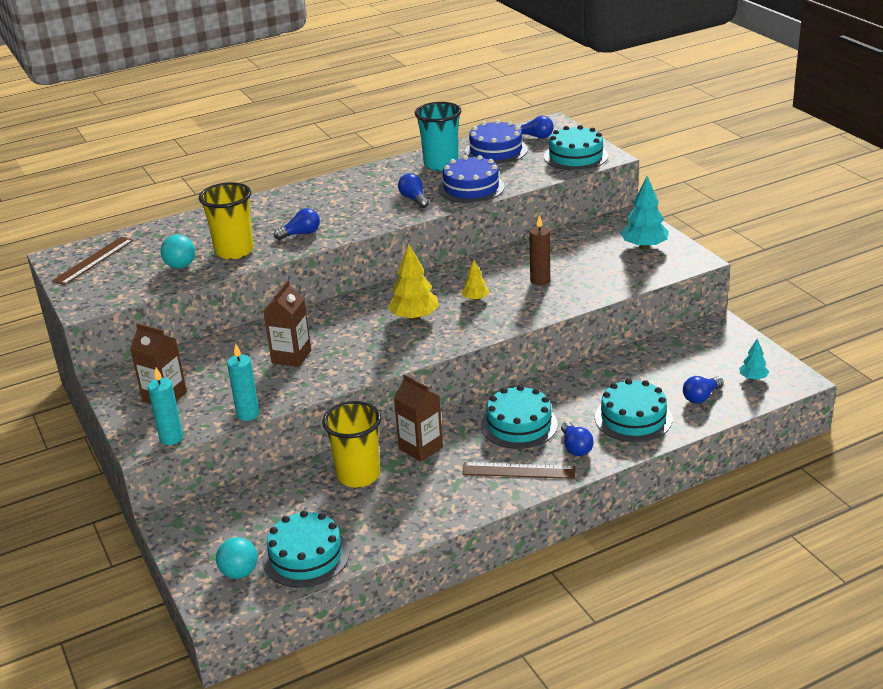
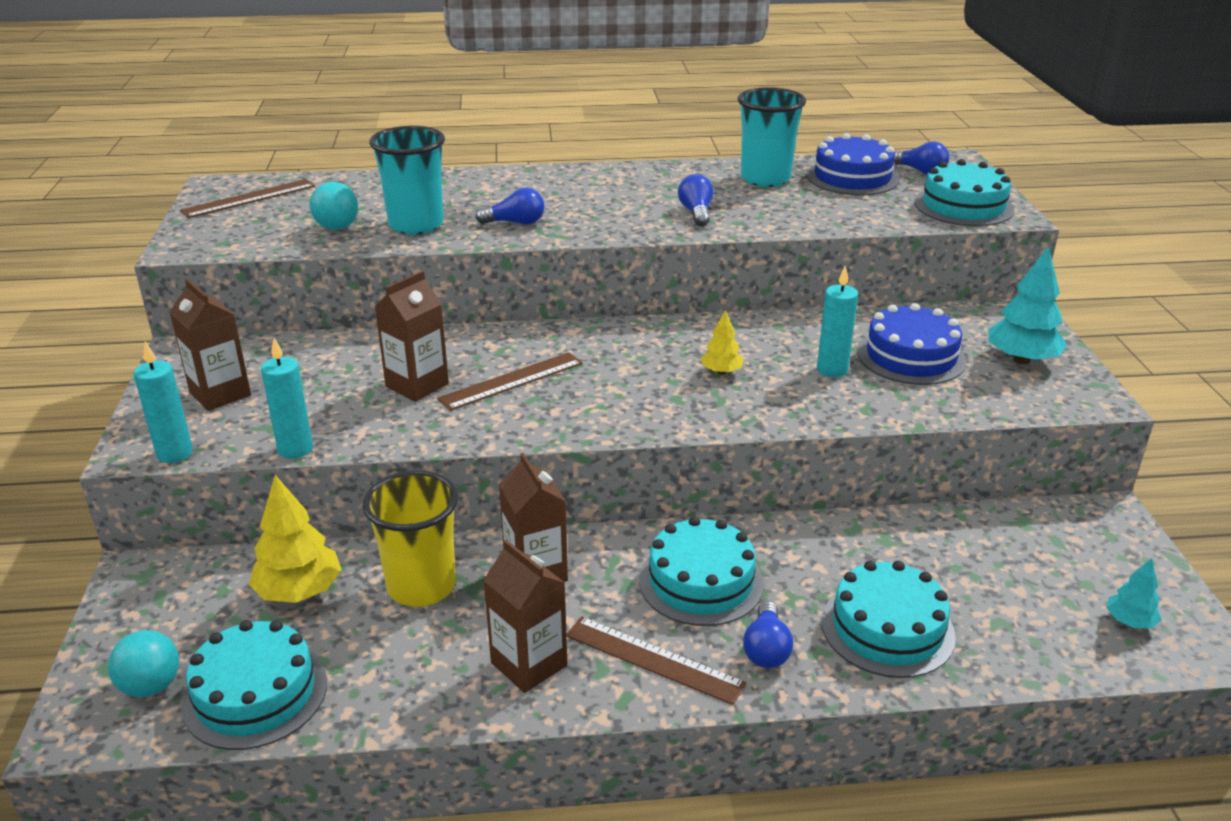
camera: 20 degrees right, 0 degrees up
yellow cup [199,182,254,260] -> turquoise cup [369,126,445,235]
yellow tree [388,244,439,321] -> yellow tree moved to [248,475,342,603]
blue cake [438,155,505,203] -> blue cake moved to [857,303,966,385]
brown candle [529,215,550,285] -> turquoise candle [817,265,858,377]
blue light bulb [683,376,724,404] -> none
none -> brown ruler [437,352,583,411]
none -> brown carton [483,539,567,693]

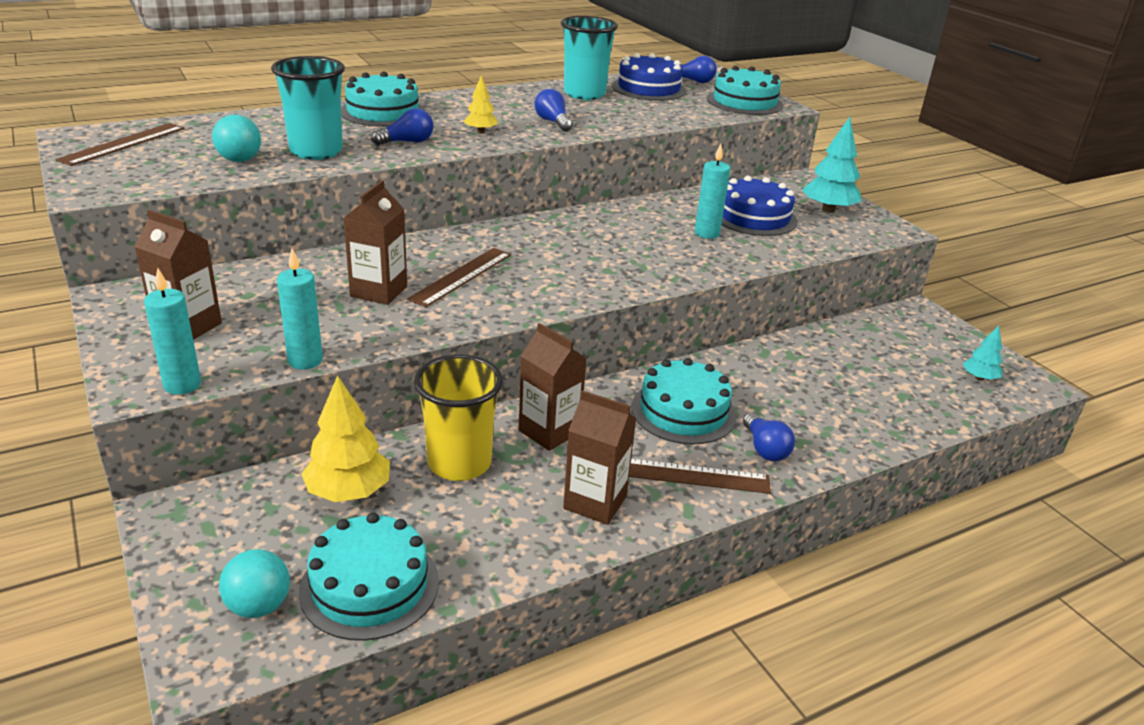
camera: 25 degrees left, 0 degrees up
yellow tree [701,310,744,375] -> yellow tree moved to [463,76,498,133]
turquoise cake [822,561,956,678] -> turquoise cake moved to [341,71,425,127]

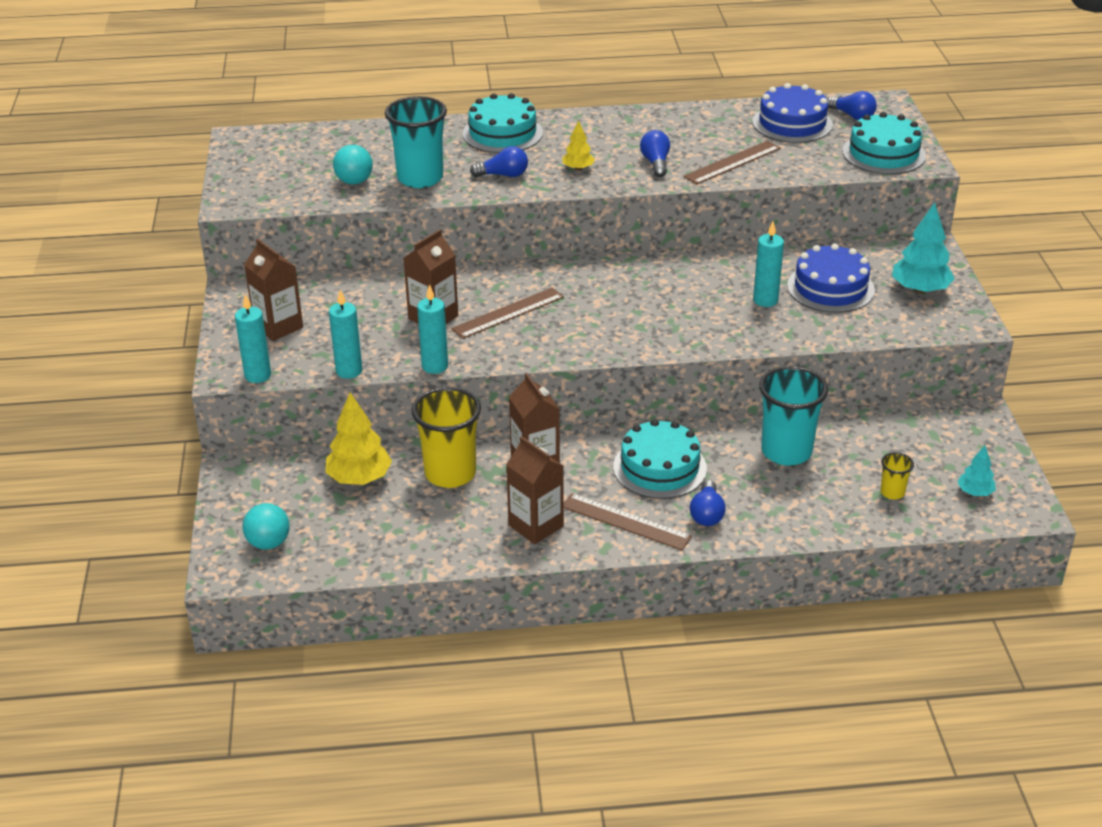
camera: 25 degrees right, 5 degrees up
brown ruler [56,123,185,166] -> brown ruler moved to [683,141,781,185]
turquoise cake [299,513,439,641] -> none
turquoise cup [561,16,618,100] -> turquoise cup moved to [759,366,828,466]
none -> turquoise candle [417,284,448,374]
none -> yellow cup [880,452,914,500]

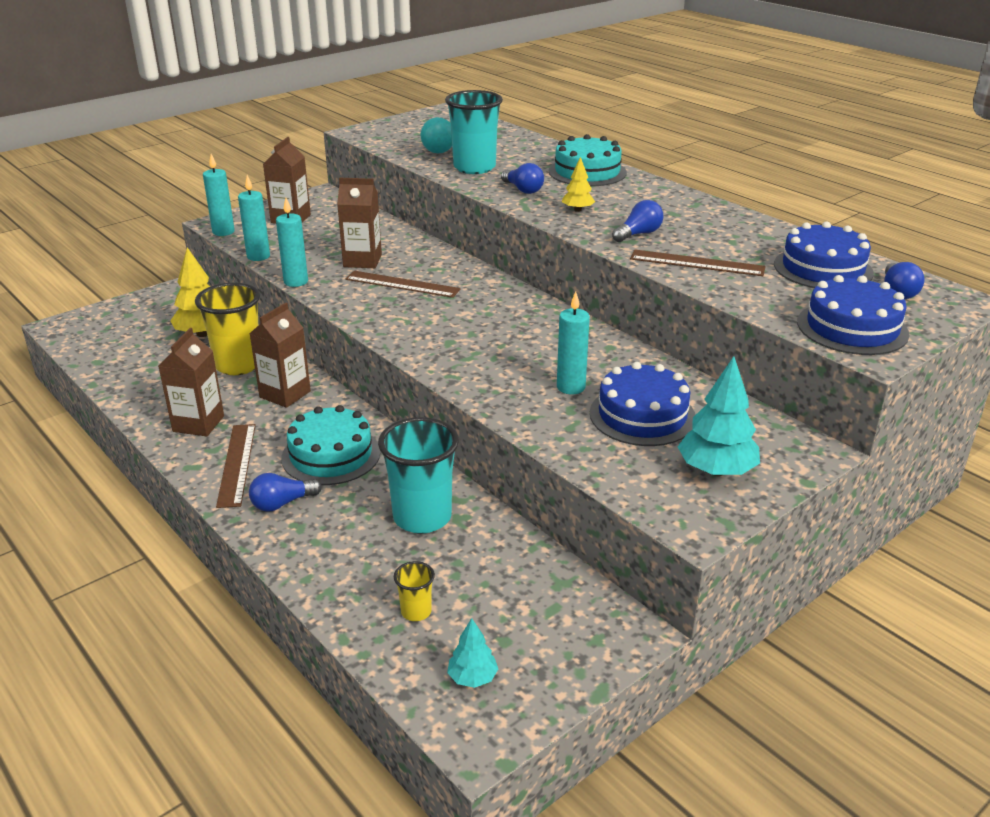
camera: 55 degrees right, 5 degrees down
turquoise ball [243,503,290,550] -> none
turquoise cake [842,112,926,174] -> blue cake [797,275,909,355]

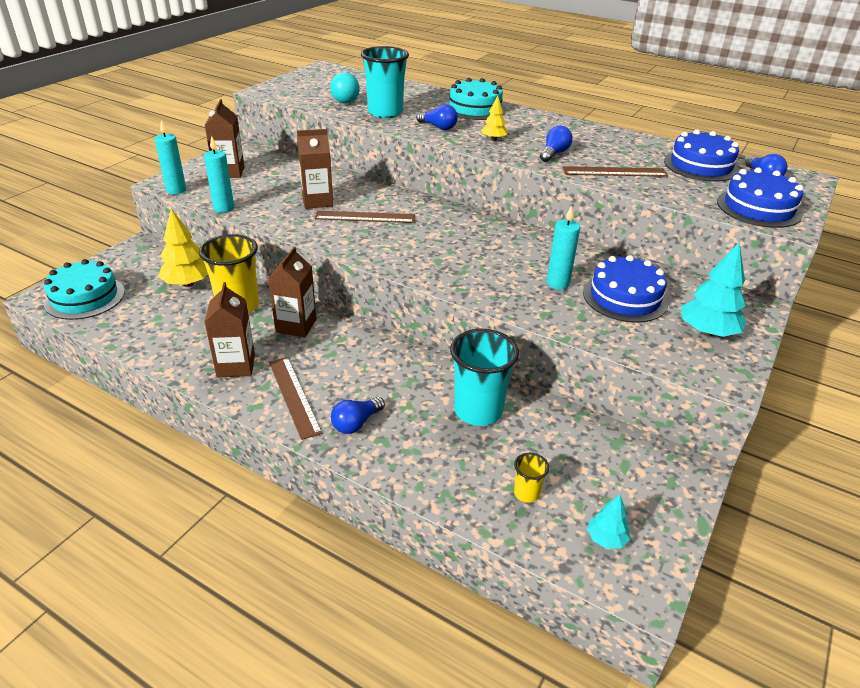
camera: 20 degrees left, 5 degrees up
turquoise candle [276,198,308,287] -> none
turquoise cake [281,405,380,485] -> turquoise cake moved to [44,259,125,320]

